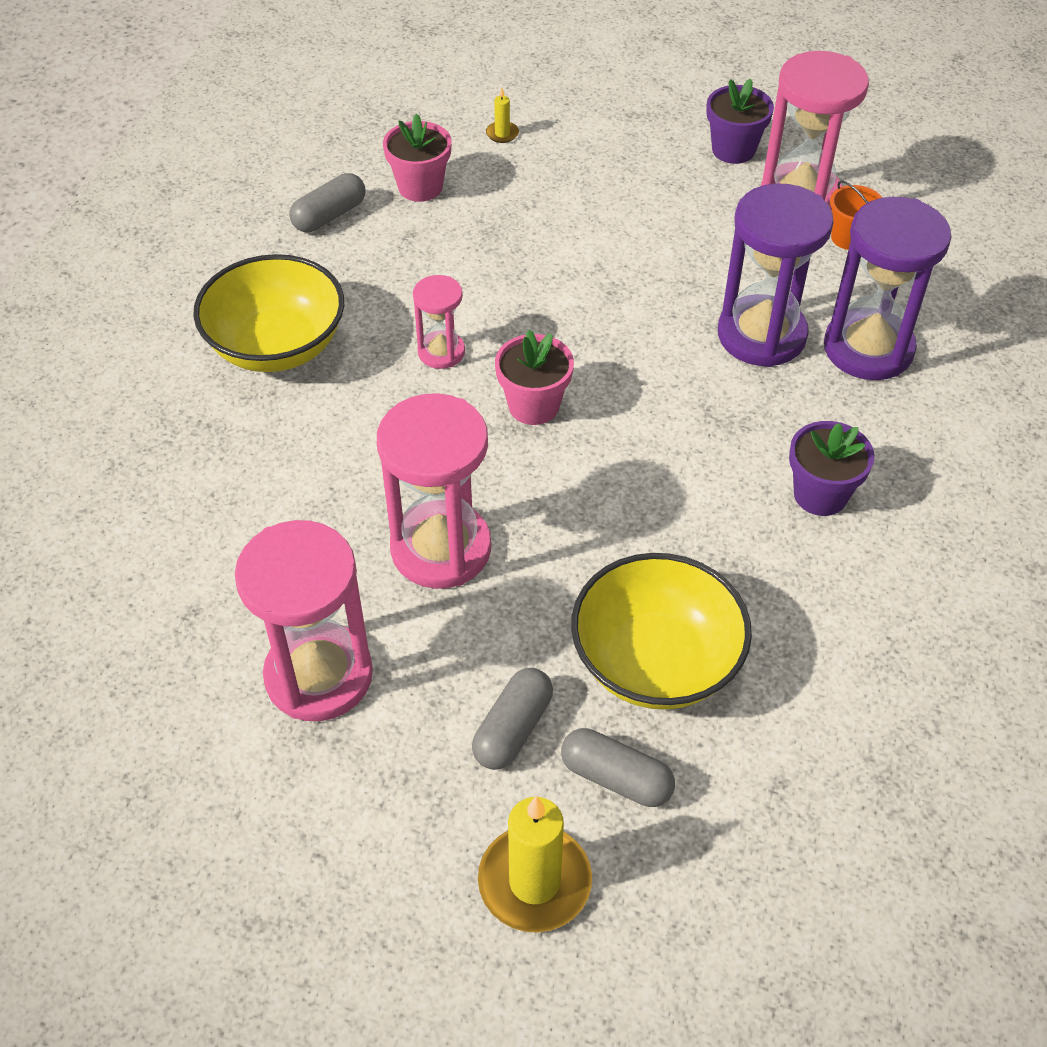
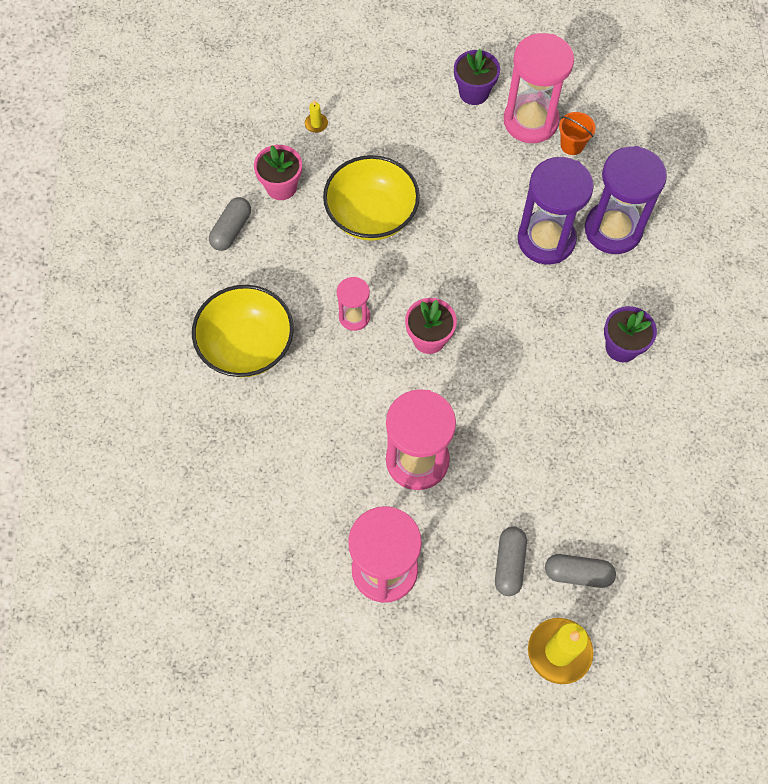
camera: 20 degrees left, 15 degrees up
yellow bowl [571,553,752,710] -> yellow bowl moved to [323,155,420,241]

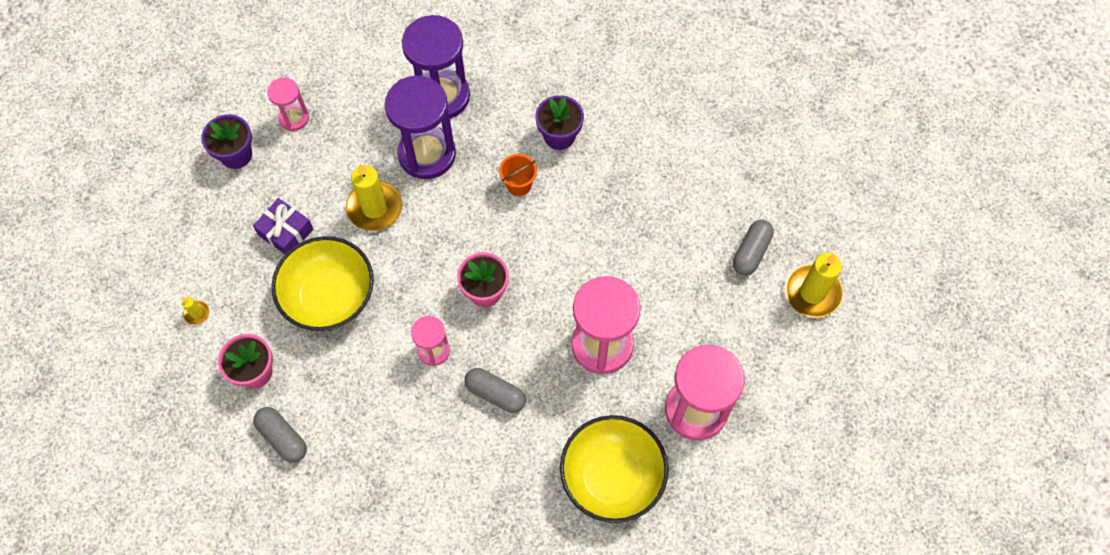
camera: 70 degrees left, 0 degrees up
yellow bowl [192,285,294,377] -> yellow bowl moved to [560,415,669,523]
grey capsule [495,527,527,596] -> grey capsule moved to [464,368,526,413]
pink hourglass [504,33,574,143] -> pink hourglass [267,77,309,131], size x0.53
orange bucket [559,112,596,155] -> orange bucket moved to [499,154,537,196]
none -> purple gift [253,198,313,254]
none -> yellow candle [346,164,402,231]

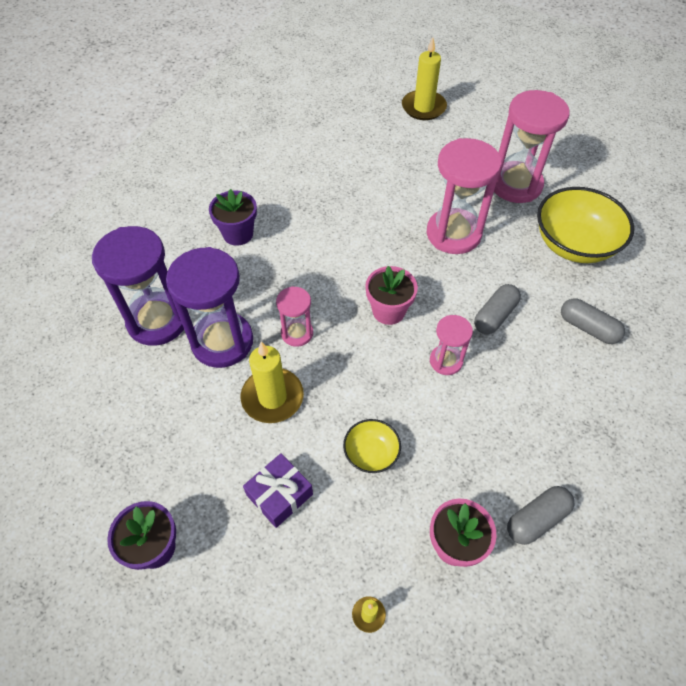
camera: 80 degrees left, 10 degrees down
pink hourglass [267,77,309,131] -> pink hourglass moved to [276,286,313,347]
yellow bowl [272,236,374,331] -> yellow bowl [343,419,401,473], size x0.50
orange bucket [499,154,537,196] -> none
grey capsule [733,220,774,276] -> grey capsule moved to [561,298,625,344]

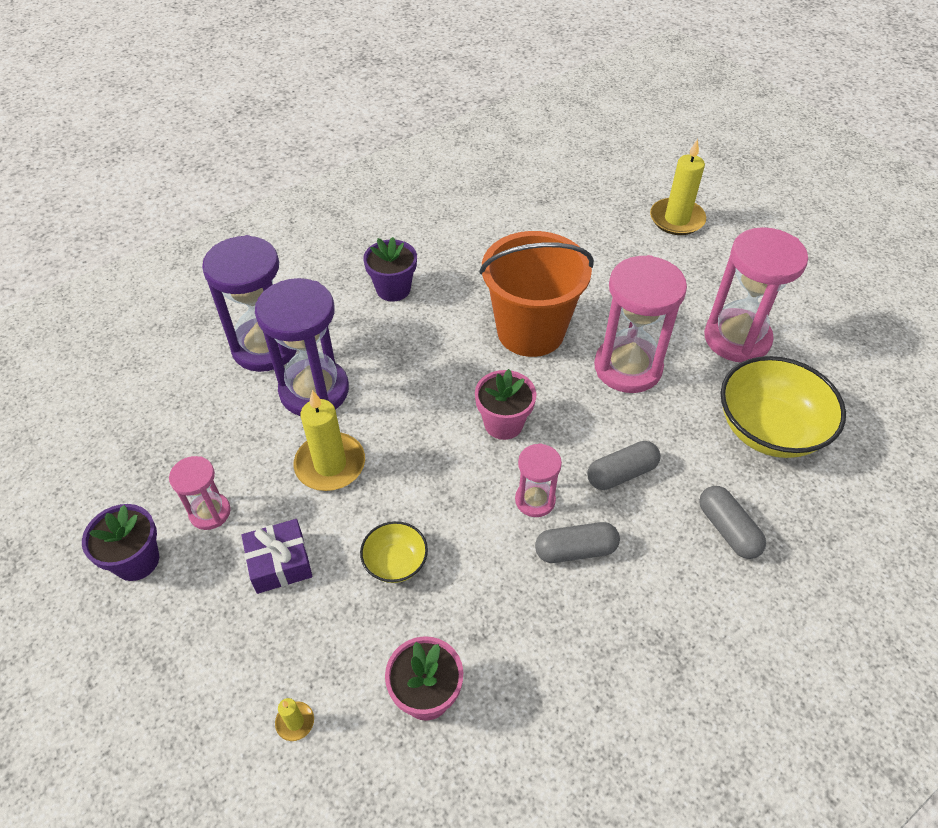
camera: 25 degrees right, 5 degrees down
pink hourglass [276,286,313,347] -> pink hourglass moved to [169,456,231,530]
grey capsule [507,486,575,545] -> grey capsule moved to [535,522,620,563]
none -> orange bucket [479,231,594,357]

